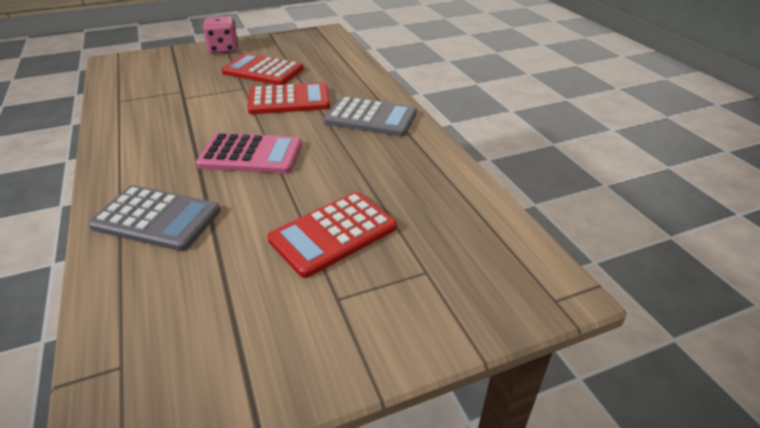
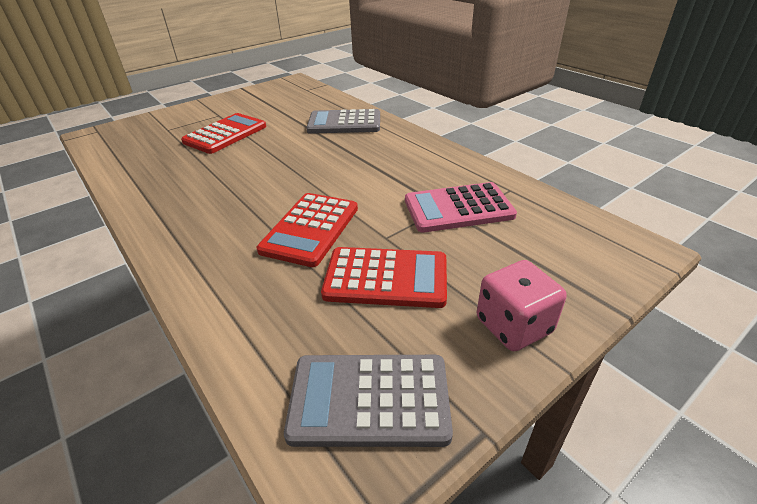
camera: 165 degrees right, 0 degrees up
pink calculator [196,133,302,174] -> pink calculator moved to [405,182,517,233]
red calculator [248,82,330,114] -> red calculator turned 45 degrees counterclockwise [257,193,358,267]
grey calculator [324,96,417,136] -> grey calculator moved to [284,355,453,447]

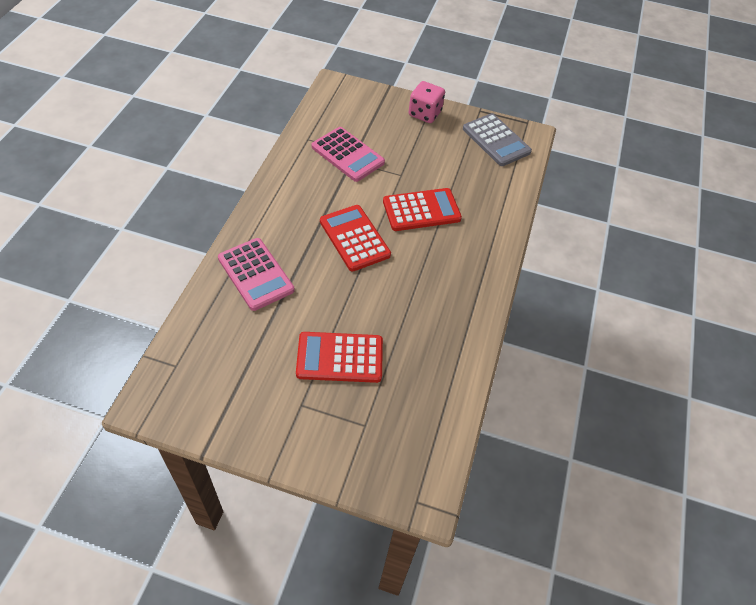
camera: 130 degrees left, 15 degrees up
grey calculator [306,109,380,134] -> pink calculator [218,238,294,311]
red calculator [321,247,447,308] -> red calculator moved to [320,205,391,271]

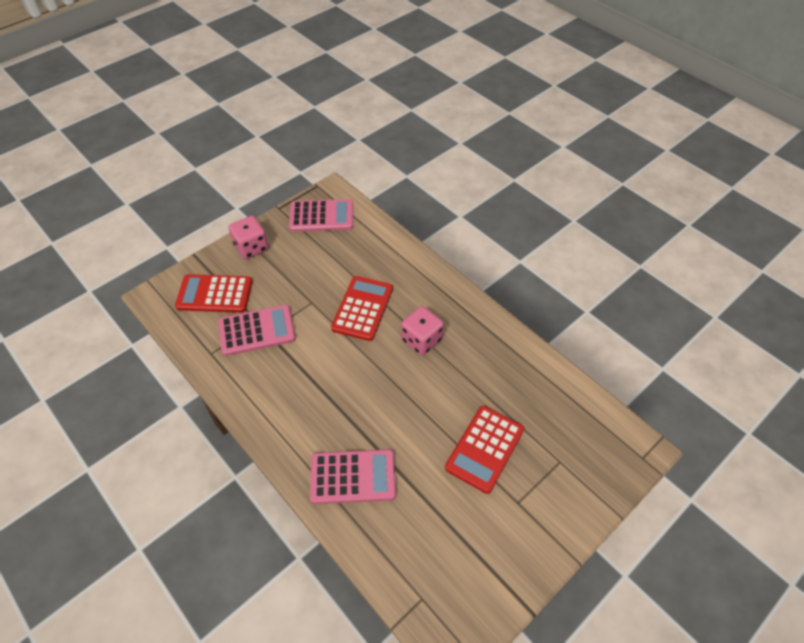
camera: 55 degrees left, 0 degrees up
red calculator [320,205,391,271] -> red calculator moved to [175,274,252,313]
grey calculator [463,113,532,166] -> pink calculator [289,199,353,232]
none -> pink dice [401,306,444,355]

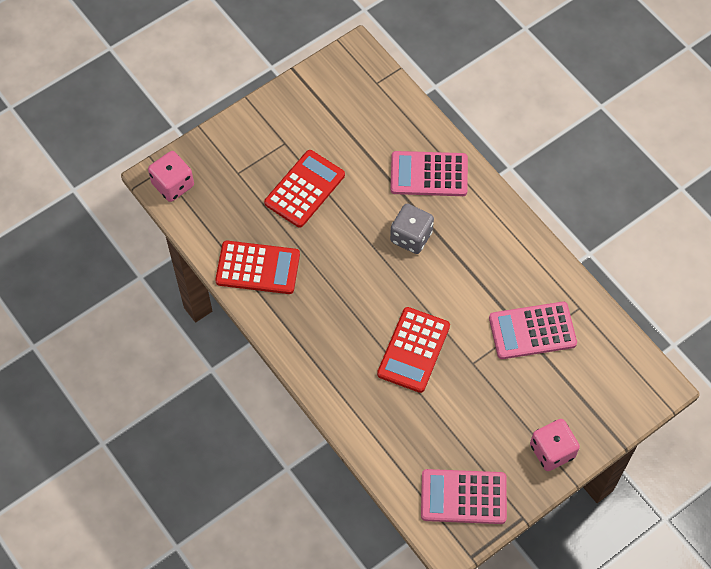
camera: 175 degrees left, 10 degrees up
red calculator [175,274,252,313] -> red calculator moved to [215,241,300,294]
pink dice [401,306,444,355] -> pink dice moved to [148,151,194,202]
none -> grey dice [390,204,434,254]

